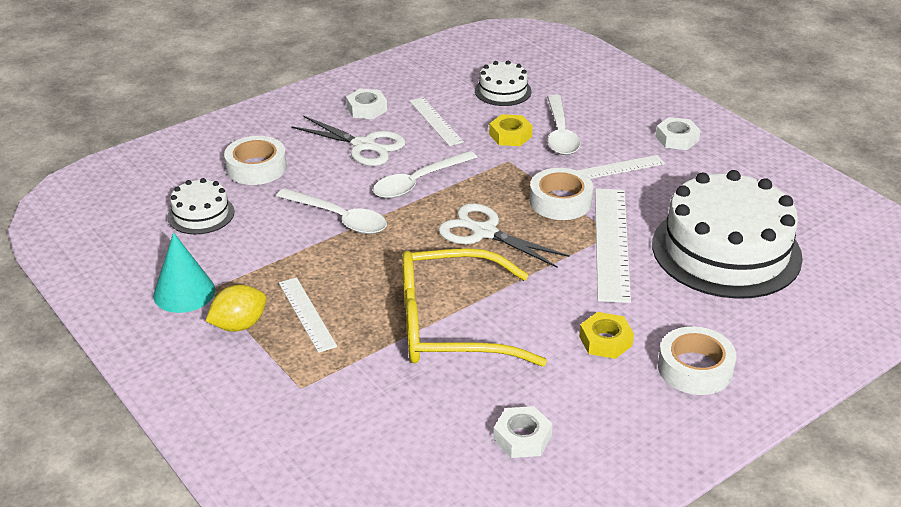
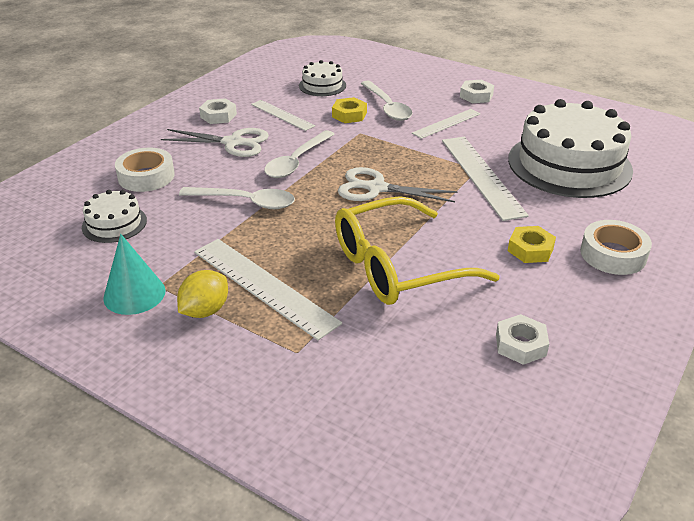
camera: 20 degrees left, 0 degrees up
white ruler [279,277,337,353] -> white ruler [194,239,342,340], size x1.69
white tape [530,168,593,220] -> none

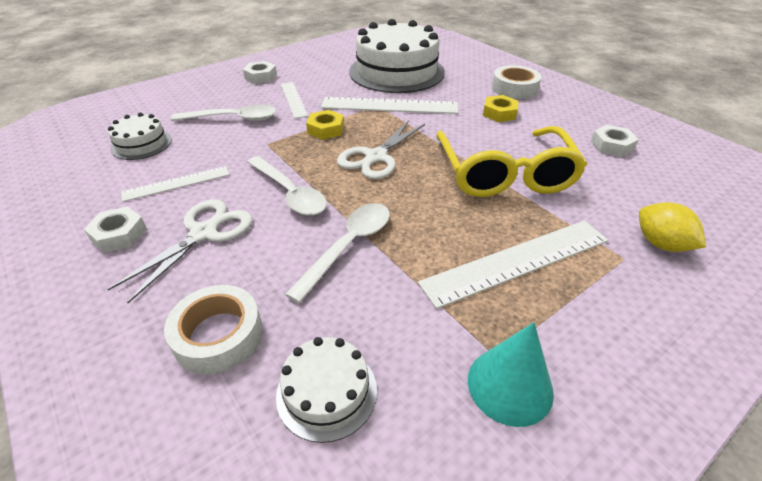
camera: 70 degrees left, 5 degrees up
yellow lemon [177,270,228,318] -> yellow lemon moved to [639,202,706,252]
yellow nut [332,97,367,123] -> yellow nut moved to [306,110,344,140]

